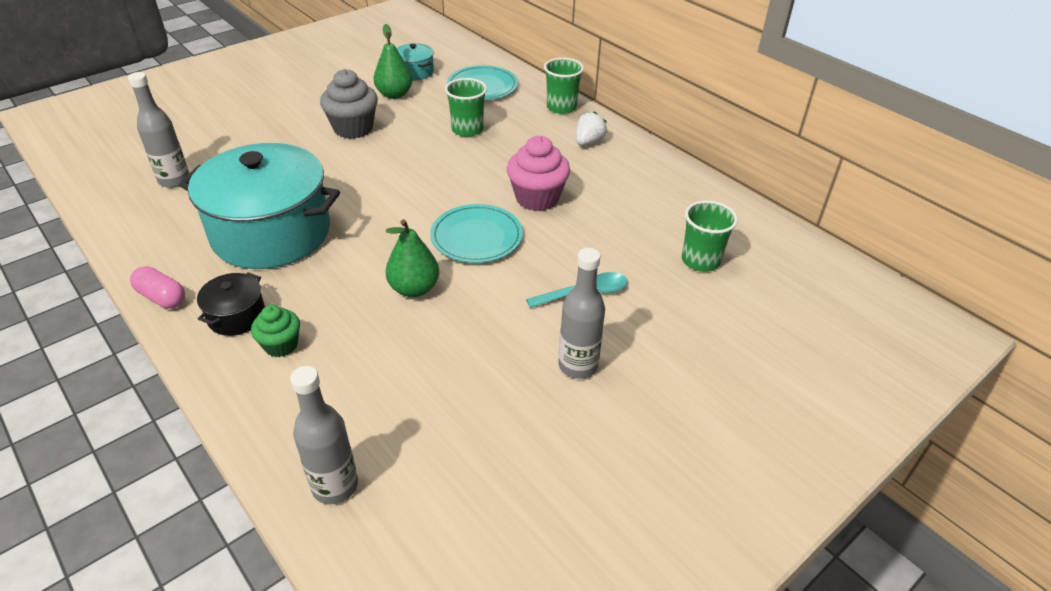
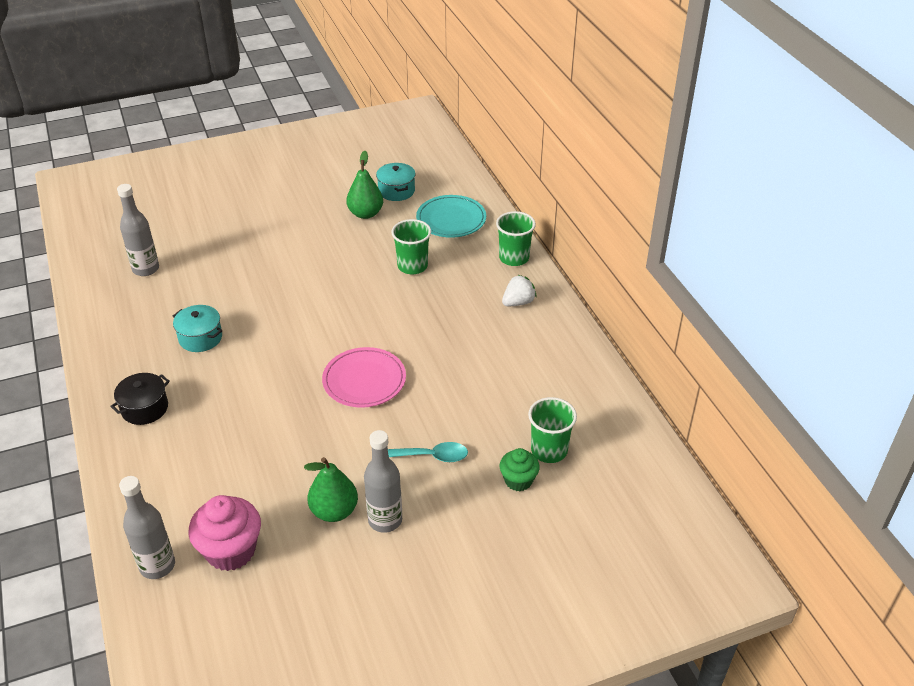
camera: 20 degrees right, 0 degrees up
pink capsule [130,266,185,309] -> none
turquoise pot [179,143,340,269] -> turquoise pot [173,305,222,352], size x0.43
green cupcake [251,305,300,357] -> green cupcake moved to [500,448,540,491]
grey cupcake [320,69,378,139] -> none
green pear [385,219,439,297] -> green pear moved to [304,457,358,522]
turquoise plate [430,204,523,263] -> pink plate [322,347,406,408]
pink cupcake [507,136,570,211] -> pink cupcake moved to [189,495,261,571]

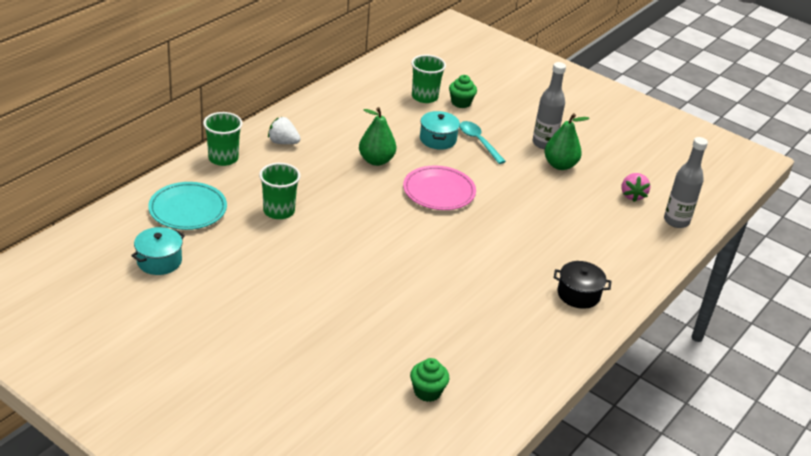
camera: 125 degrees left, 5 degrees down
grey bottle [117,184,159,276] -> green cupcake [410,358,449,402]
turquoise pot [173,305,222,352] -> turquoise pot moved to [420,111,460,150]
pink cupcake [189,495,261,571] -> pink strawberry [622,173,650,202]
green pear [346,151,383,219] -> green pear moved to [359,107,396,166]

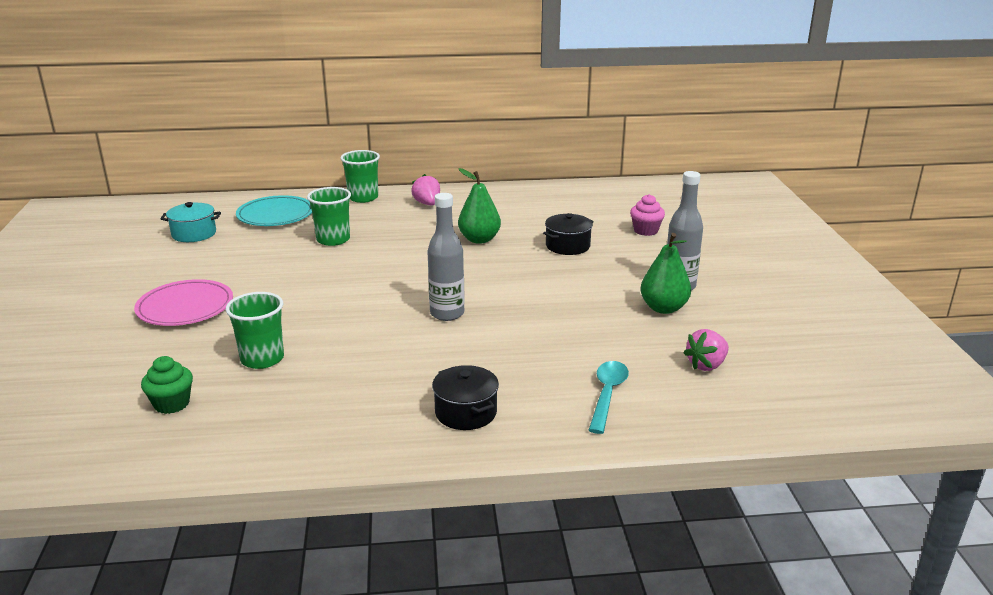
camera: 50 degrees right, 10 degrees down
white strawberry [268,117,301,144] -> pink strawberry [411,174,440,205]
pink plate [403,165,476,210] -> pink plate moved to [134,279,233,326]
green cup [411,55,446,103] -> green cup moved to [226,292,284,369]
turquoise pot [420,111,460,150] -> black pot [543,213,594,255]
green cupcake [449,75,477,108] -> pink cupcake [630,194,665,236]
turquoise spoon [460,121,506,164] -> turquoise spoon moved to [589,361,629,434]
grey bottle [664,137,708,228] -> grey bottle moved to [427,193,465,321]

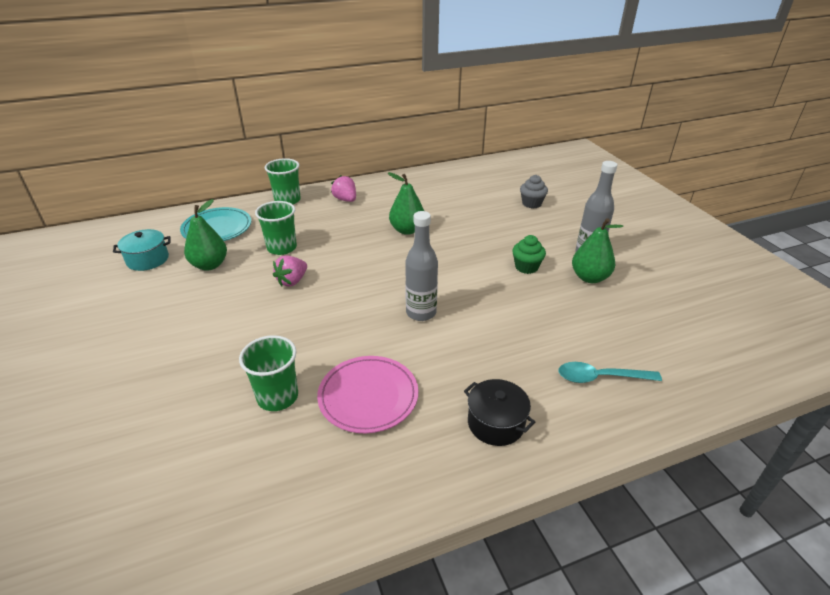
camera: 15 degrees left, 10 degrees up
pink plate [134,279,233,326] -> pink plate moved to [317,356,418,433]
green cupcake [141,356,193,414] -> green cupcake moved to [512,235,546,274]
black pot [543,213,594,255] -> none
turquoise spoon [589,361,629,434] -> turquoise spoon turned 90 degrees counterclockwise [559,362,662,383]
pink cupcake [630,194,665,236] -> grey cupcake [520,175,548,208]
pink strawberry [683,329,729,371] -> pink strawberry moved to [273,255,307,287]
none -> green pear [184,199,227,271]

